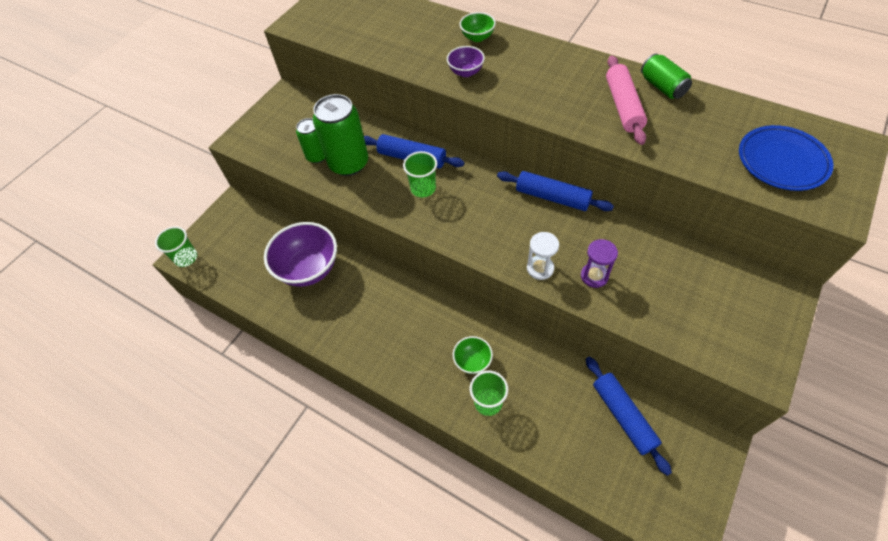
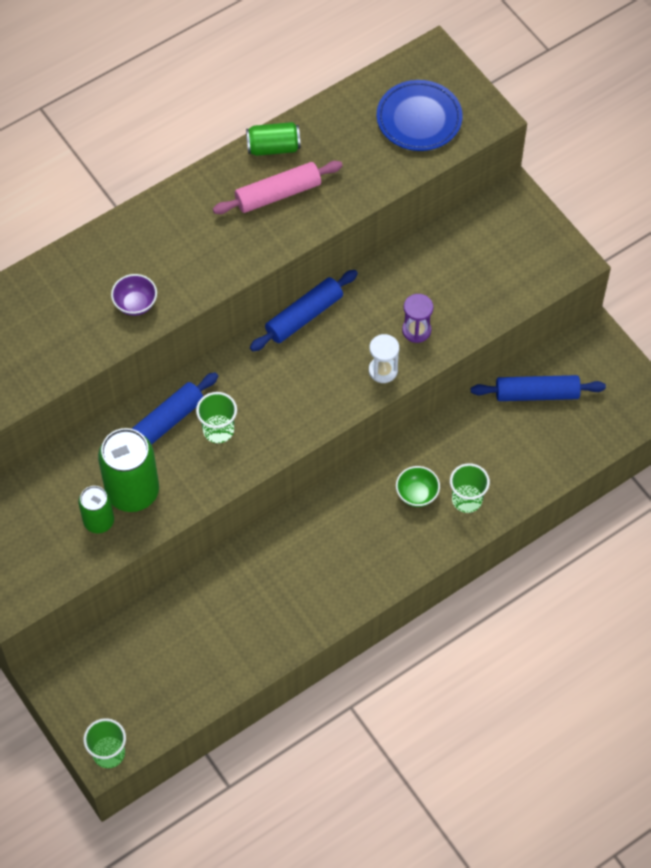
camera: 70 degrees left, 5 degrees up
purple bowl [264,222,337,287] -> none
green bowl [460,12,496,42] -> none
pink rolling pin [606,55,647,145] -> pink rolling pin turned 45 degrees counterclockwise [213,161,343,214]

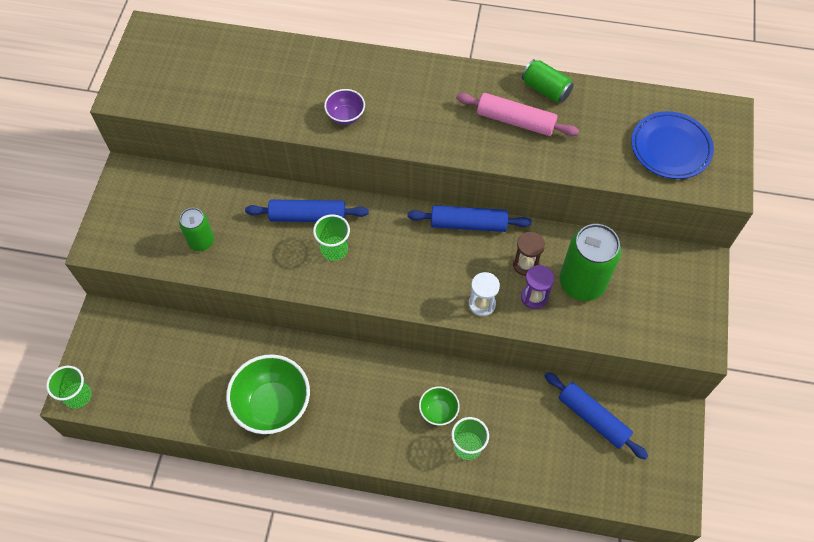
camera: 45 degrees right, 0 degrees up
green can [98,428,159,512] -> green can moved to [560,224,621,301]
none -> green bowl [226,354,310,434]
none -> brown hourglass [513,232,545,276]

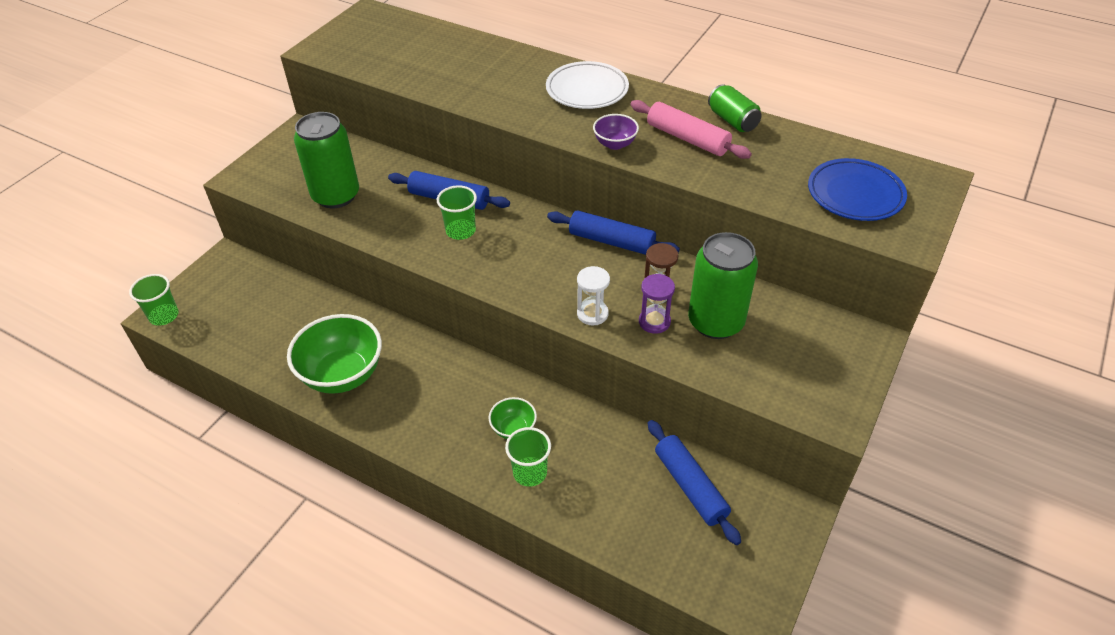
camera: 20 degrees right, 15 degrees down
green can [179,208,214,251] -> green can [294,112,359,208], size x1.73
purple bowl [324,89,365,125] -> purple bowl moved to [593,114,639,150]
none -> white plate [546,61,629,109]

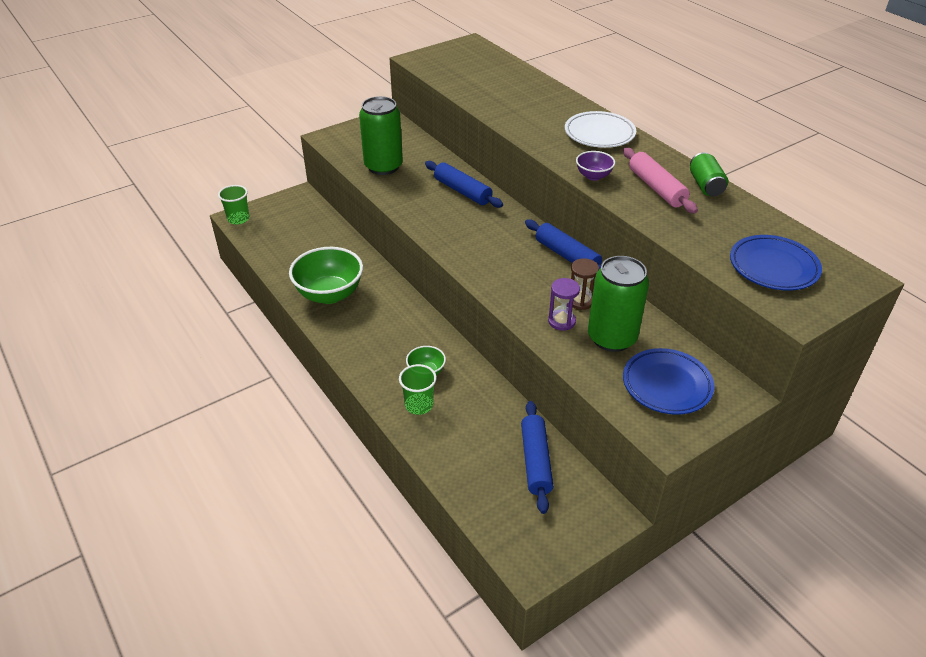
camera: 25 degrees right, 5 degrees down
green cup [437,185,477,240] -> none
white hourglass [577,266,610,325] -> none
none -> blue plate [623,348,714,415]

